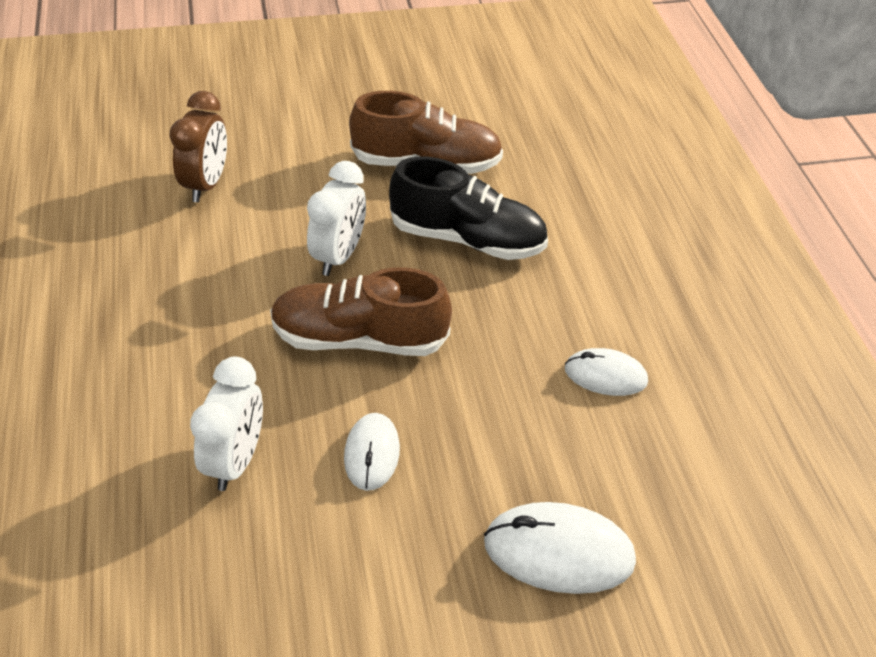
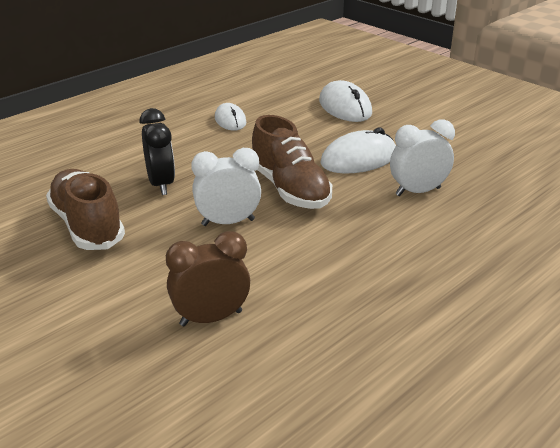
camera: 120 degrees left, 15 degrees down
white mouse [344,413,400,491] -> white mouse [320,128,396,173], size x1.57
black shoe [389,157,548,260] -> black clock [140,108,175,195]

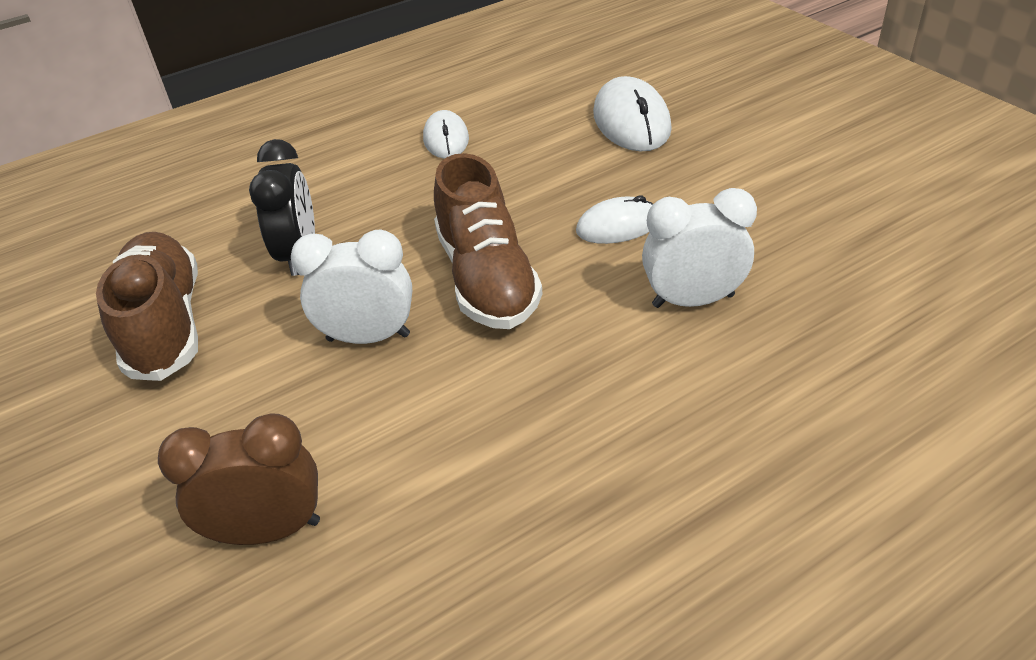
camera: 15 degrees right, 10 degrees up
white mouse [320,128,396,173] -> white mouse [576,195,653,244], size x0.64

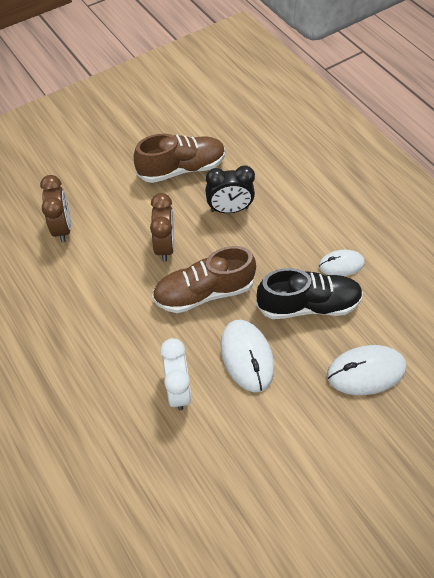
camera: 85 degrees right, 15 degrees up
white clock [291,230,412,344] -> brown clock [150,193,174,262]
white mouse [576,195,653,244] -> white mouse [220,320,274,392], size x1.57
none -> black shoe [256,268,363,319]

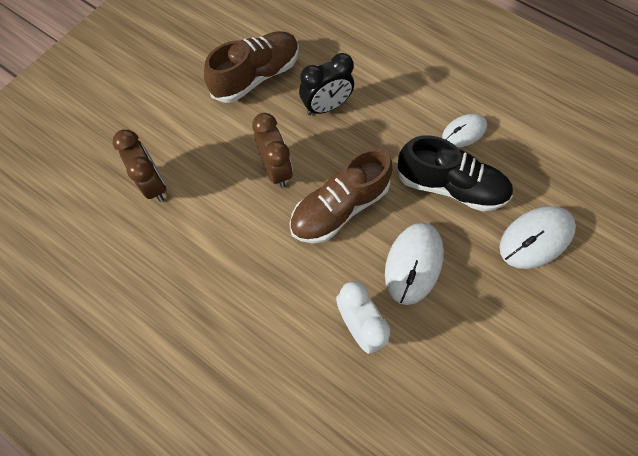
camera: 20 degrees left, 10 degrees up
white mouse [220,320,274,392] -> white mouse turned 60 degrees clockwise [385,222,444,305]
black shoe [256,268,363,319] -> black shoe turned 45 degrees clockwise [396,135,513,211]

